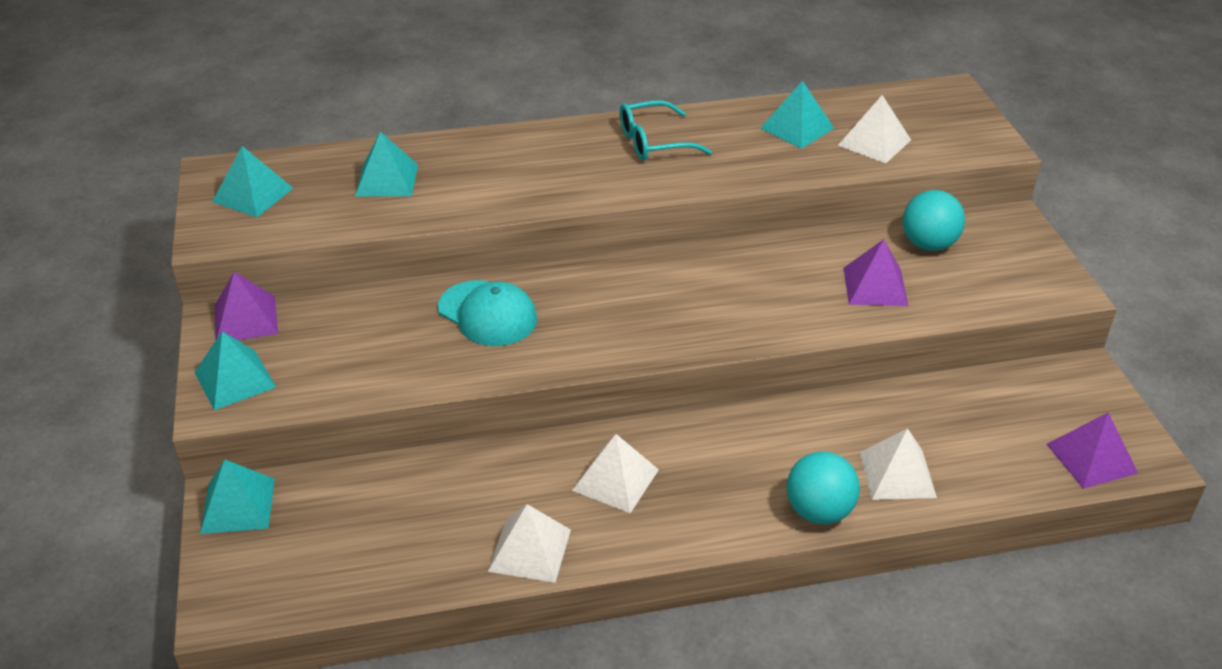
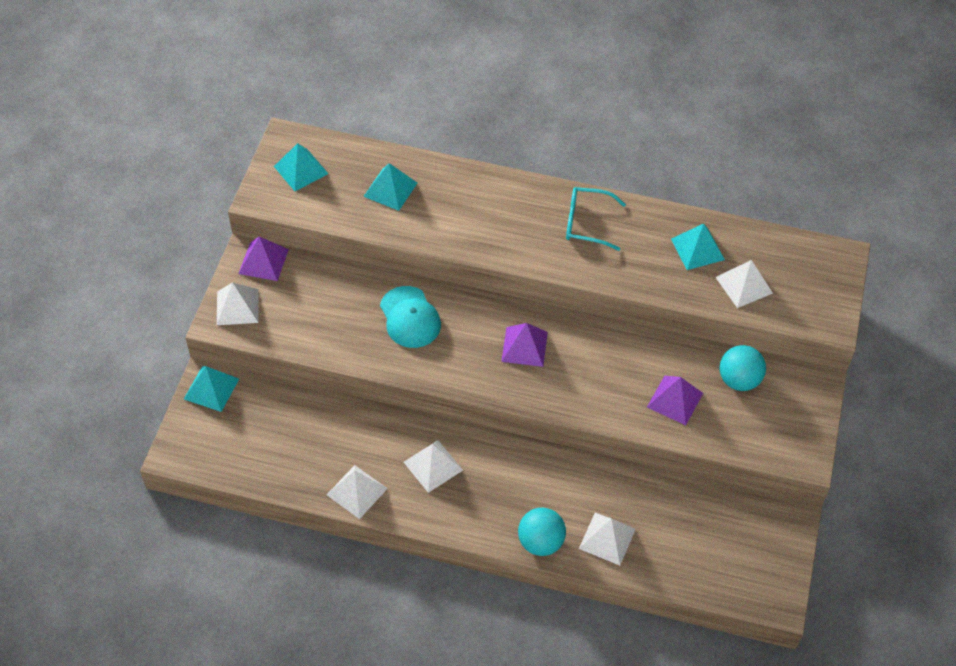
camera: 25 degrees right, 15 degrees up
turquoise pyramid [194,331,276,410] -> white pyramid [217,282,258,325]
purple pyramid [1047,412,1138,489] -> purple pyramid moved to [501,323,548,367]

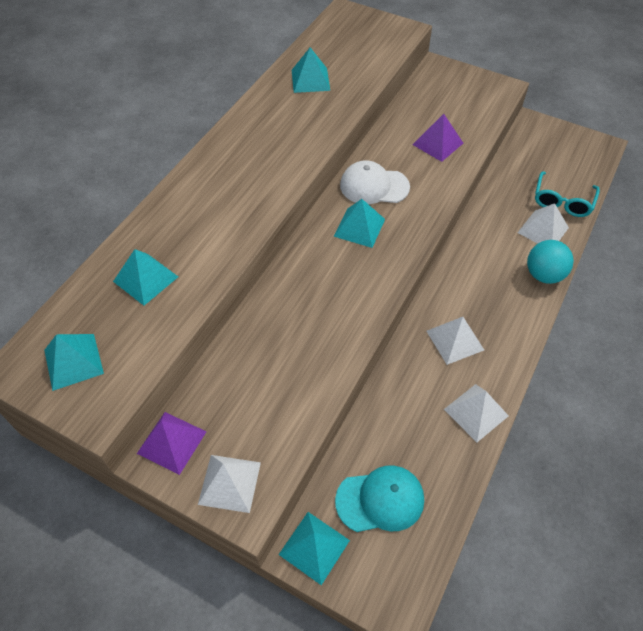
camera: 75 degrees left, 0 degrees up
turquoise cap [380,286,441,348] -> turquoise cap moved to [335,465,424,532]
purple pyramid [501,323,548,367] -> turquoise pyramid [334,199,385,248]
turquoise glasses [566,187,626,251] -> turquoise glasses moved to [535,171,600,217]
white pyramid [715,260,773,308] -> none
turquoise ball [719,345,766,391] -> none
none -> white cap [340,160,410,204]

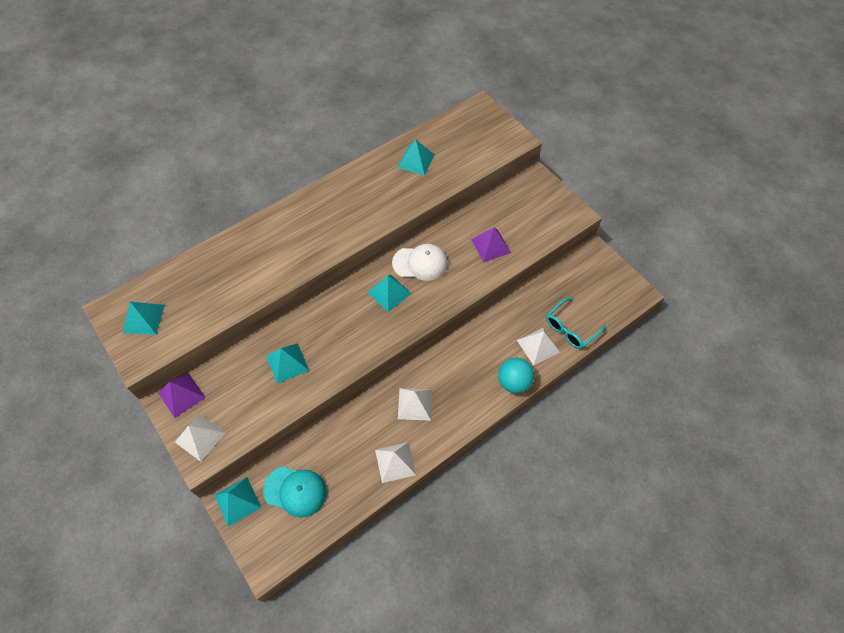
camera: 25 degrees right, 5 degrees up
turquoise pyramid [113,249,178,306] -> turquoise pyramid moved to [266,343,309,384]
white cap [340,160,410,204] -> white cap turned 150 degrees clockwise [392,244,448,281]

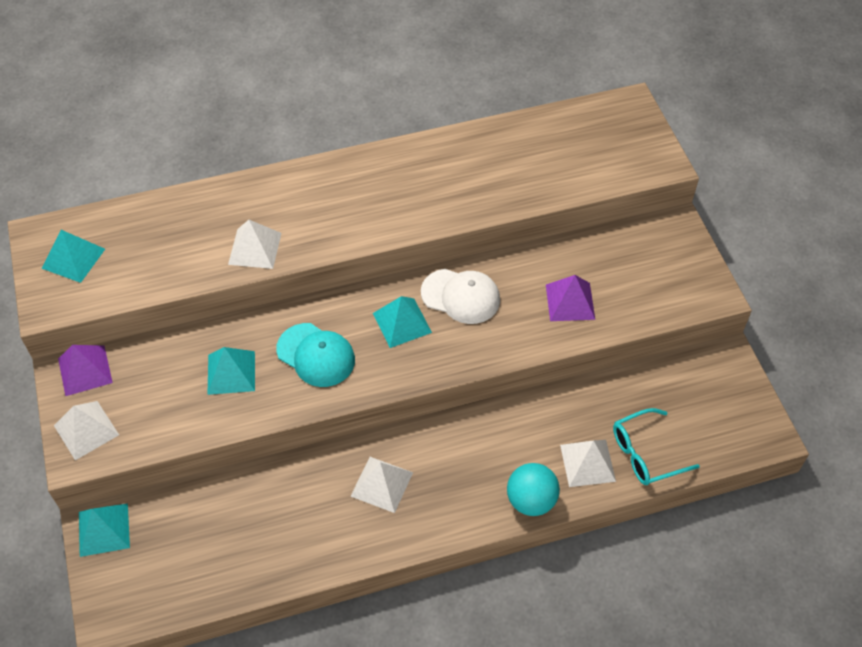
camera: 20 degrees right, 5 degrees down
turquoise cap [263,467,327,518] -> turquoise cap moved to [276,323,355,387]
white pyramid [375,442,416,483] -> white pyramid moved to [228,220,282,269]
turquoise pyramid [397,140,435,175] -> none

